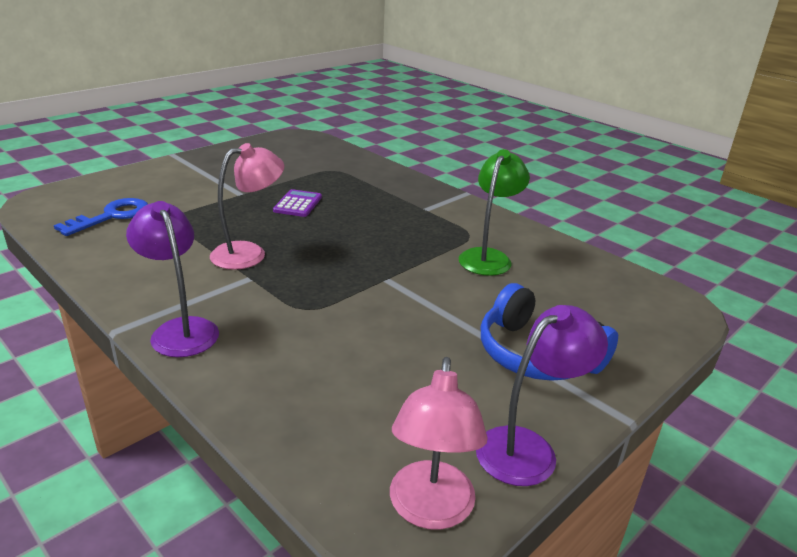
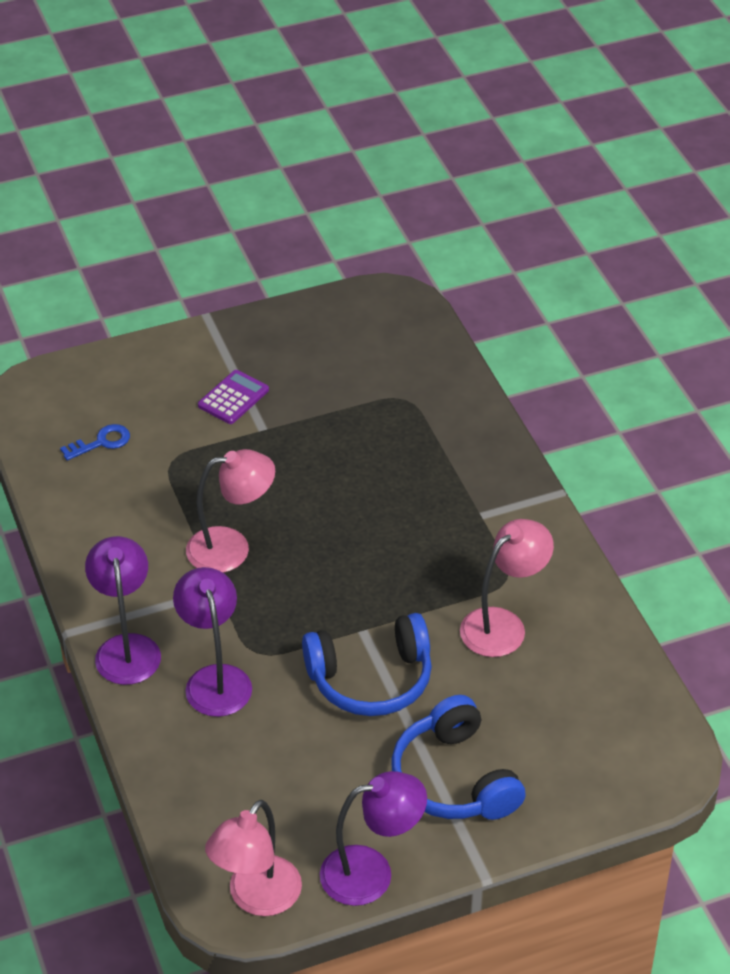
camera: 25 degrees right, 15 degrees up
blue key [54,198,148,236] -> blue key [60,424,130,461], size x0.64
purple calculator [273,189,322,217] -> purple calculator moved to [198,370,269,424]
green lamp [459,149,530,276] -> pink lamp [460,519,554,657]
none -> purple lamp [173,567,252,717]
none -> blue headphones [302,613,432,716]

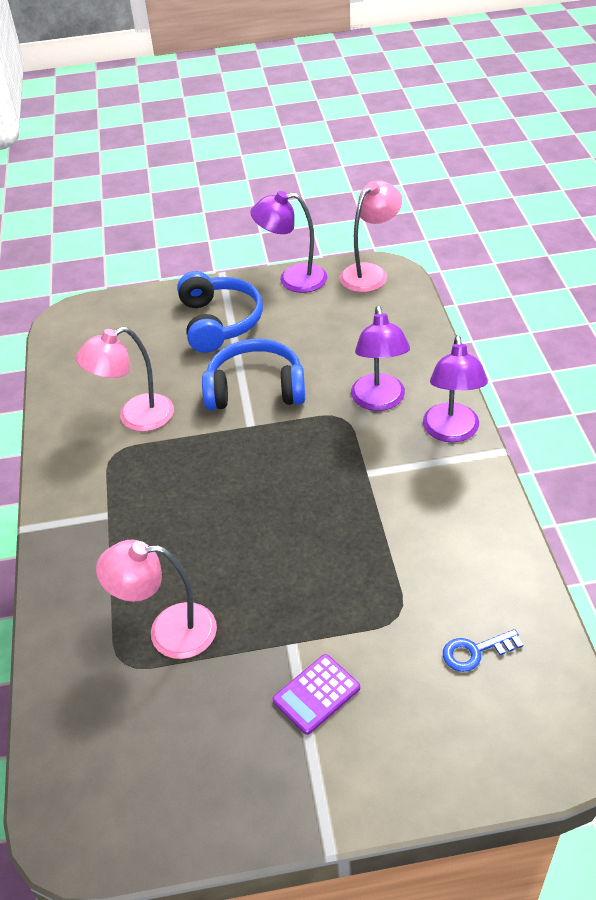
camera: 165 degrees left, 0 degrees up
pink lamp [186,449,275,573] -> pink lamp moved to [96,540,217,659]

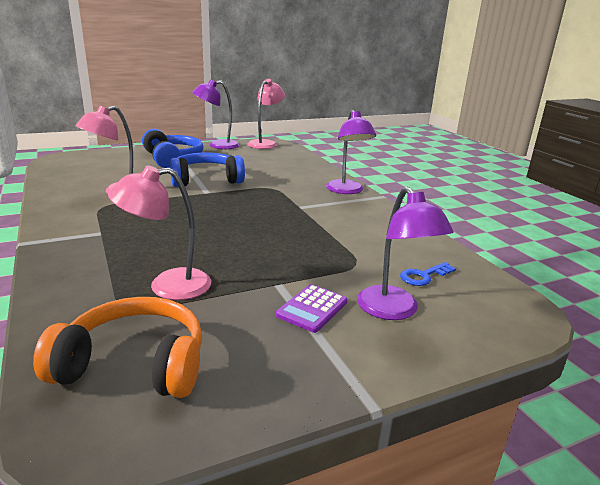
camera: 20 degrees left, 20 degrees down
purple lamp [351,306,410,411] -> purple lamp moved to [357,187,454,320]
none -> orange headphones [33,297,202,398]

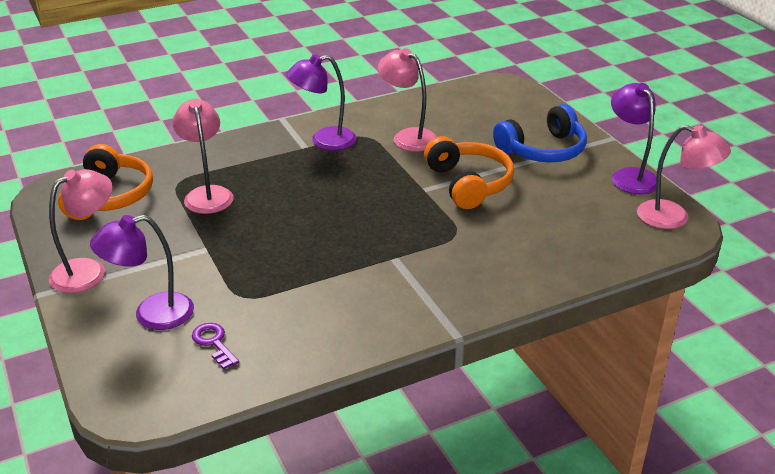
camera: 90 degrees right, 10 degrees up
blue headphones [170,153,245,187] -> orange headphones [424,136,514,209]
purple calculator [276,284,348,333] -> none
purple lamp [326,110,376,194] -> purple lamp moved to [286,54,357,151]
blue key [400,262,456,286] -> purple key [192,323,239,370]
none -> pink lamp [49,169,112,293]

